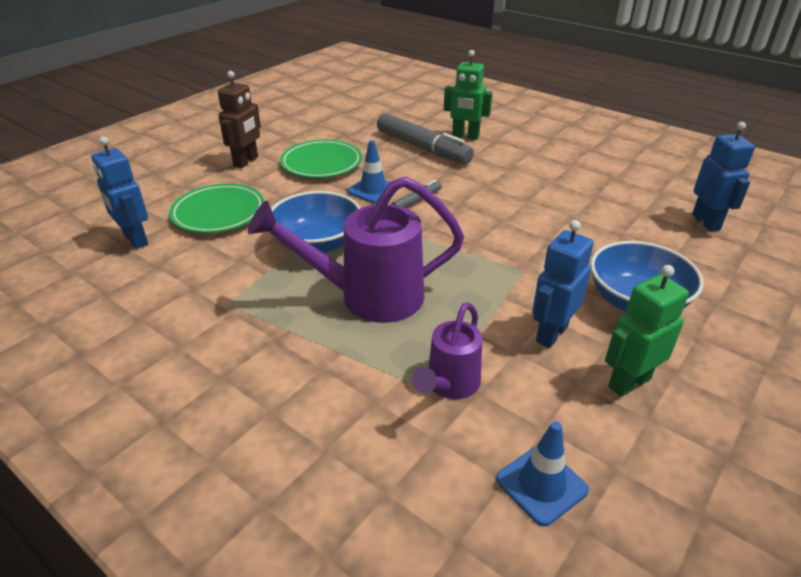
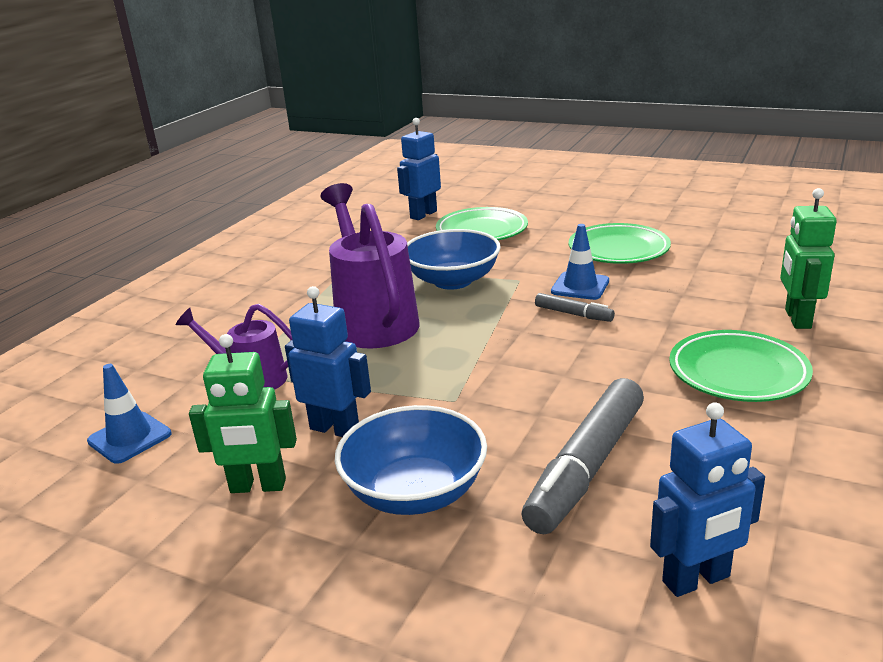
camera: 80 degrees right, 10 degrees down
brown robot [218,71,261,168] -> none
grey marker [377,113,474,164] -> grey marker moved to [521,378,644,534]
green robot [605,265,689,397] -> green robot turned 135 degrees clockwise [189,334,297,493]
none -> green plate [669,330,813,402]

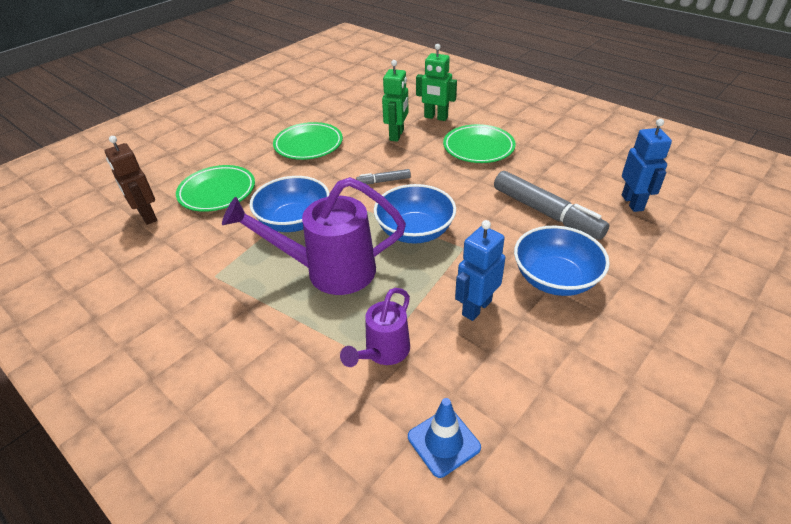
camera: 75 degrees left, 15 degrees up
green robot [189,334,297,493] -> green robot moved to [382,60,409,142]
blue robot [397,118,441,220] -> brown robot [105,136,157,225]
grey marker [535,293,615,322] -> grey marker turned 150 degrees counterclockwise [356,169,411,184]
blue traffic cone [551,224,609,300] -> none
none -> blue bowl [374,184,456,243]

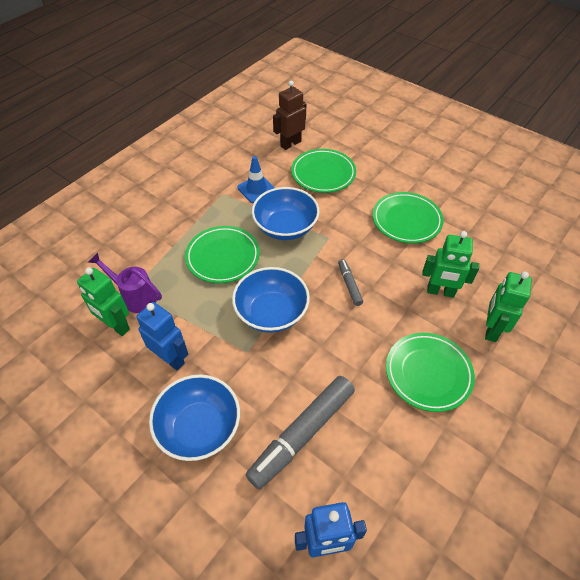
camera: 85 degrees right, 10 degrees up
purple watering can [222,177,406,295] -> green plate [185,226,260,283]
blue traffic cone [408,398,481,478] -> blue traffic cone moved to [237,156,275,203]
none -> green robot [77,267,130,336]

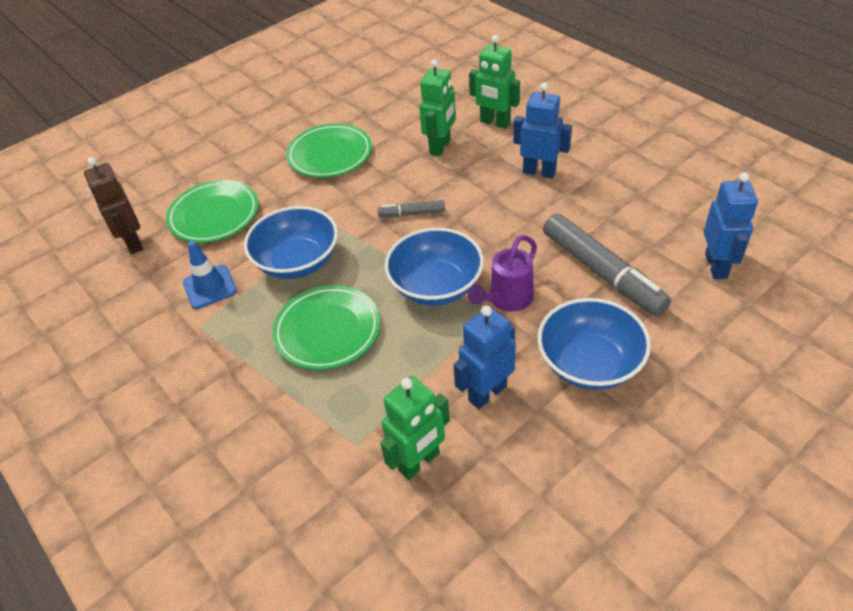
camera: 75 degrees left, 5 degrees down
purple watering can [88,252,162,313] -> purple watering can moved to [467,235,537,312]
green plate [386,333,475,412] -> blue robot [513,82,572,178]

